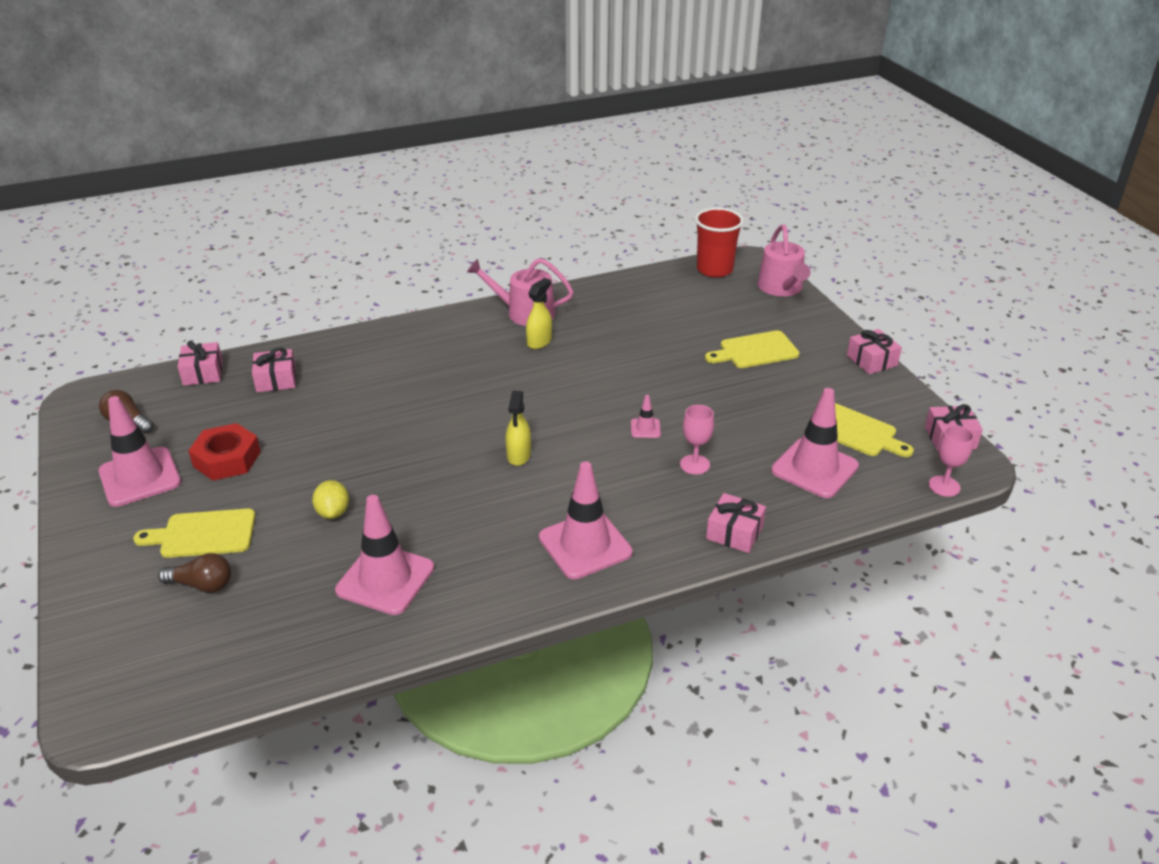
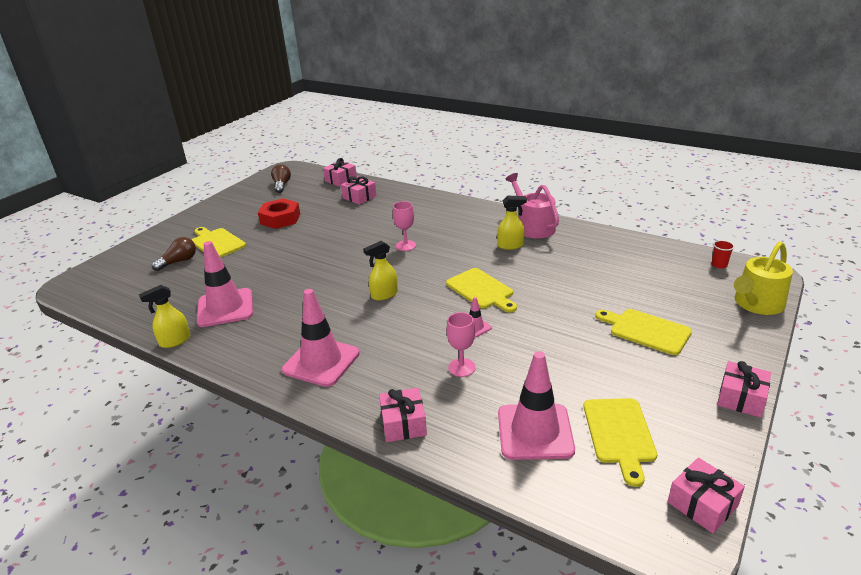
camera: 55 degrees right, 5 degrees down
pink traffic cone [98,396,181,507] -> none
brown light bulb [158,553,231,593] -> brown light bulb turned 105 degrees counterclockwise [152,237,196,271]
yellow lemon [312,480,349,519] -> none
red cup [695,208,744,278] -> red cup [711,240,735,269], size x0.42
pink watering can [757,224,810,296] -> yellow watering can [734,241,793,315]
pink goblet [929,425,974,497] -> pink goblet moved to [393,201,416,251]
none -> yellow spray bottle [139,285,190,348]
none -> yellow cutting board [446,268,517,313]

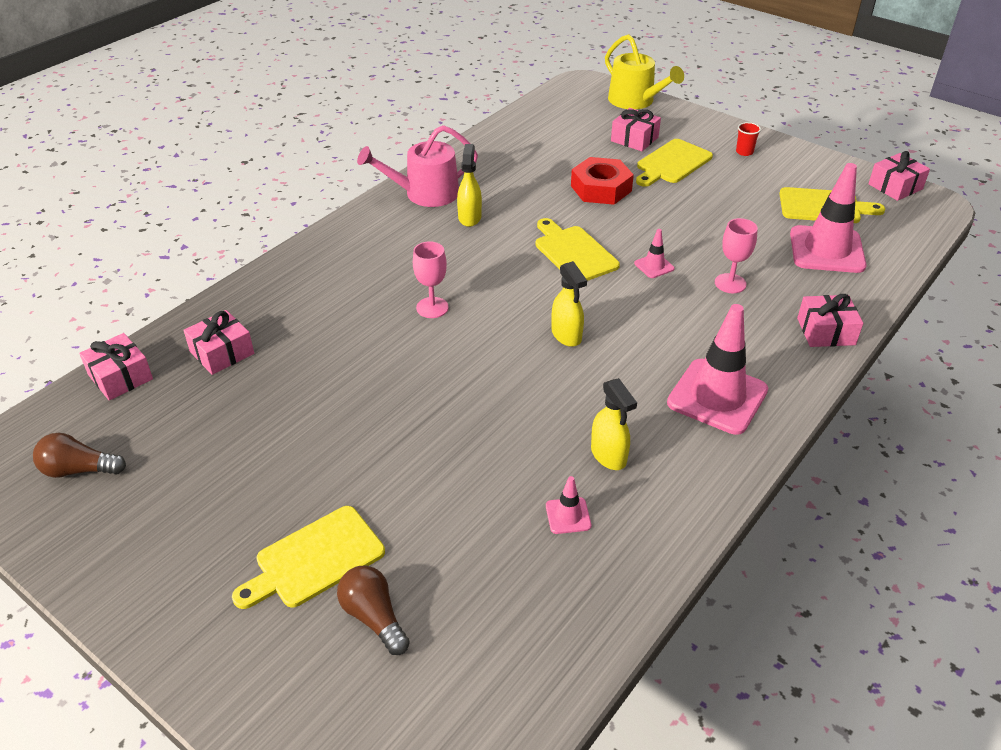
camera: 85 degrees left, 10 degrees up
yellow spray bottle [139,285,190,348] -> yellow spray bottle moved to [591,378,637,470]
pink traffic cone [197,241,253,327] -> pink traffic cone [546,476,591,534], size x0.44
red nut [258,198,300,229] -> red nut moved to [571,157,634,205]
yellow cutting board [446,268,517,313] -> yellow cutting board turned 90 degrees counterclockwise [535,218,620,281]
red cup [711,240,735,269] -> red cup moved to [736,122,761,156]
pink gift [717,361,771,418] -> pink gift moved to [611,108,661,151]

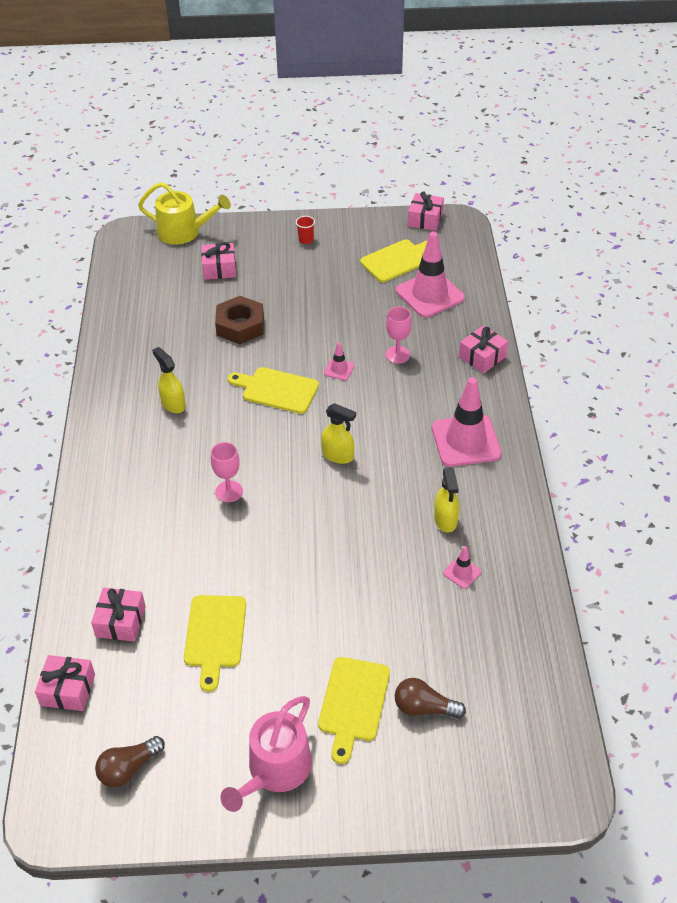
camera: 40 degrees left, 5 degrees up
pink watering can [357,125,478,207] -> pink watering can moved to [220,696,312,812]
red nut [571,157,634,205] -> brown nut [215,296,264,344]
yellow spray bottle [591,378,637,470] -> yellow spray bottle turned 60 degrees clockwise [434,468,459,533]
yellow cutting board [636,139,713,187] -> yellow cutting board moved to [184,595,246,692]

